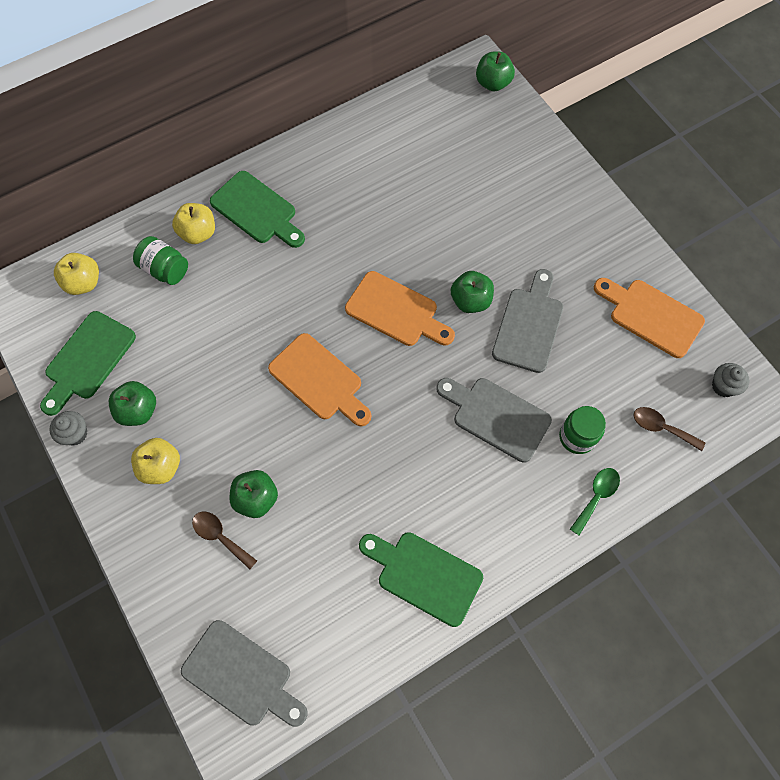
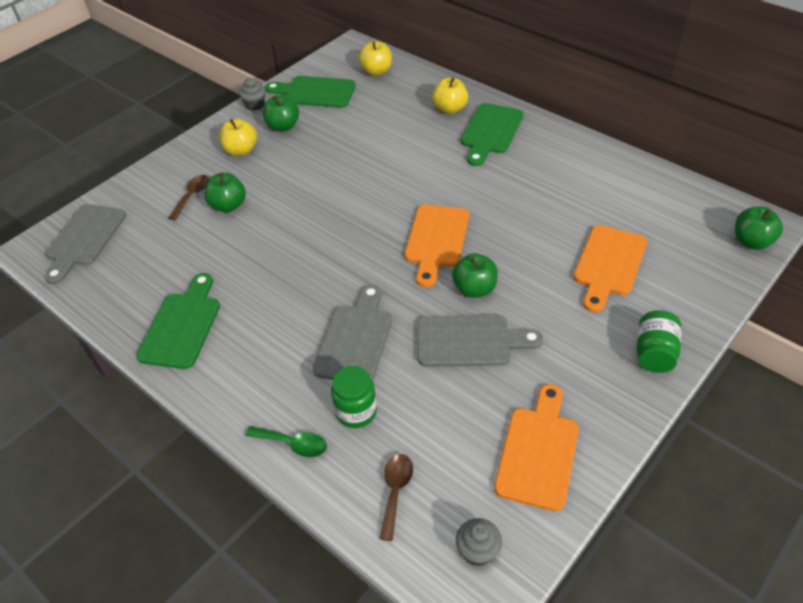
camera: 75 degrees right, 20 degrees down
green jar [133,236,188,285] -> green jar moved to [637,310,682,373]
orange cutting board [268,333,371,426] -> orange cutting board moved to [573,225,647,313]

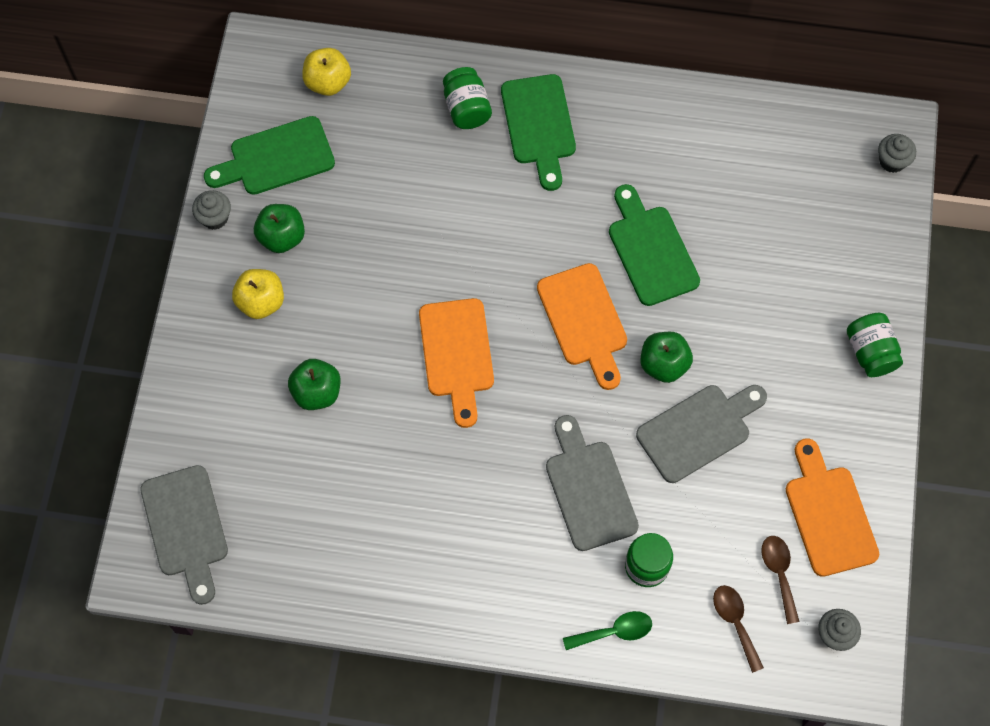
camera: 35 degrees left, 20 degrees up
green cutting board [136,273,220,369] -> green cutting board moved to [609,184,700,306]
brown spoon [168,175,209,220] -> brown spoon moved to [761,536,800,624]
yellow apple [432,78,468,114] -> green jar [443,67,492,129]
orange cutting board [573,225,647,313] -> orange cutting board moved to [419,298,494,428]
green apple [735,207,783,250] -> grey cupcake [878,134,916,173]

